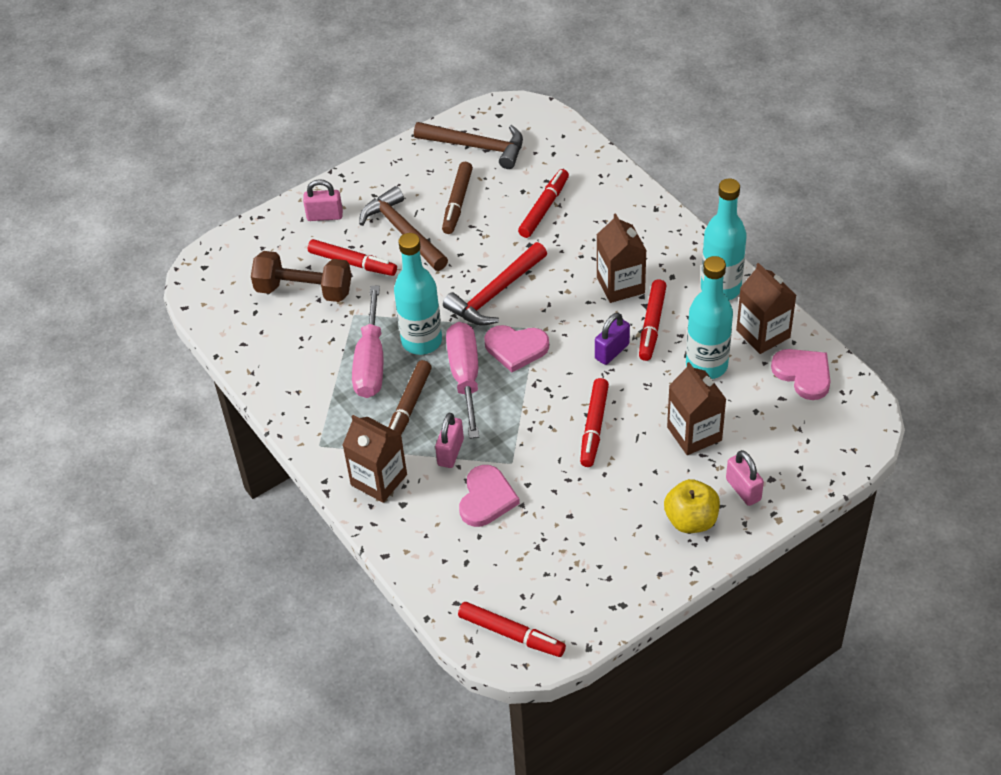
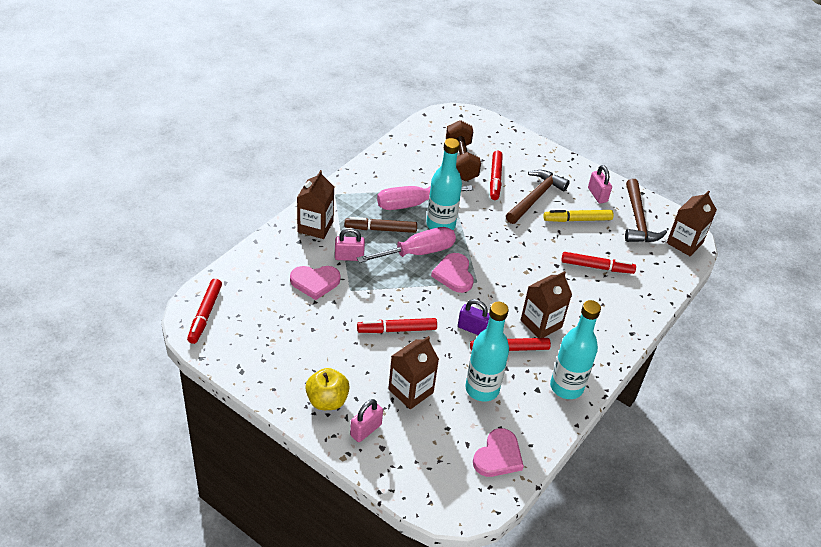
camera: 65 degrees right, 5 degrees down
pink padlock [303,179,343,221] -> pink padlock moved to [588,165,612,203]
brown marker [442,162,473,234] -> yellow marker [543,210,614,222]
red hammer [443,242,547,326] -> none
brown carton [736,263,796,354] -> brown carton moved to [667,191,717,256]

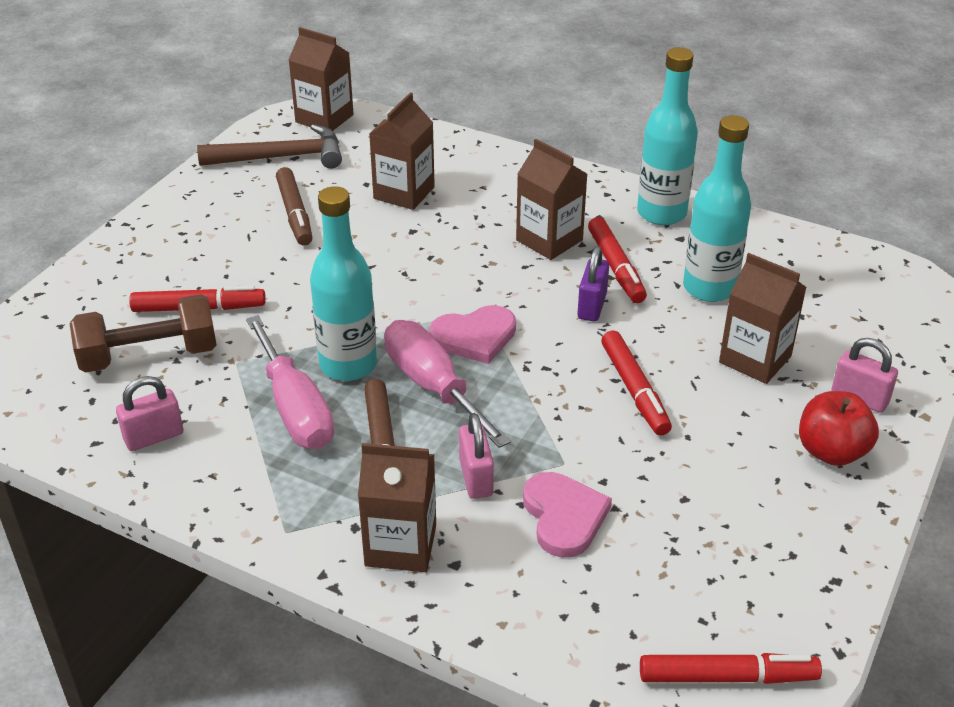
camera: 95 degrees left, 5 degrees down
yellow apple [305,368,350,410] -> red apple [799,391,879,466]
pink heart [473,428,524,477] -> none
brown hammer [506,170,570,224] -> none
yellow marker [543,210,614,222] -> brown marker [276,167,312,246]
red marker [561,252,636,274] -> brown carton [369,92,435,210]
pink padlock [588,165,612,203] -> pink padlock moved to [116,376,183,451]

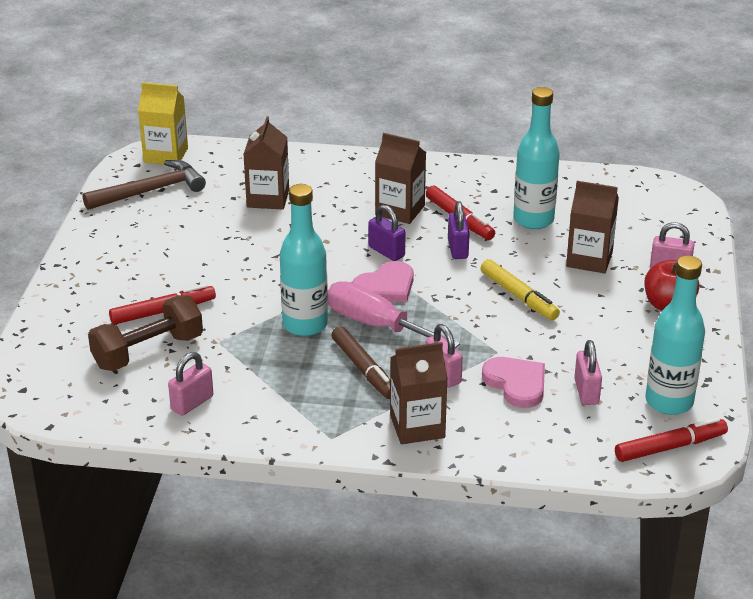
camera: 20 degrees left, 5 degrees down
pink screwdriver [246,315,334,449] -> none
brown marker [276,167,312,246] -> none
brown carton [289,27,354,131] -> yellow carton [138,82,188,165]
red marker [601,330,672,436] -> yellow marker [481,259,560,320]
turquoise bottle [637,47,698,225] -> turquoise bottle moved to [646,255,705,415]
none -> purple padlock [368,204,405,261]
none -> pink padlock [574,340,602,405]

